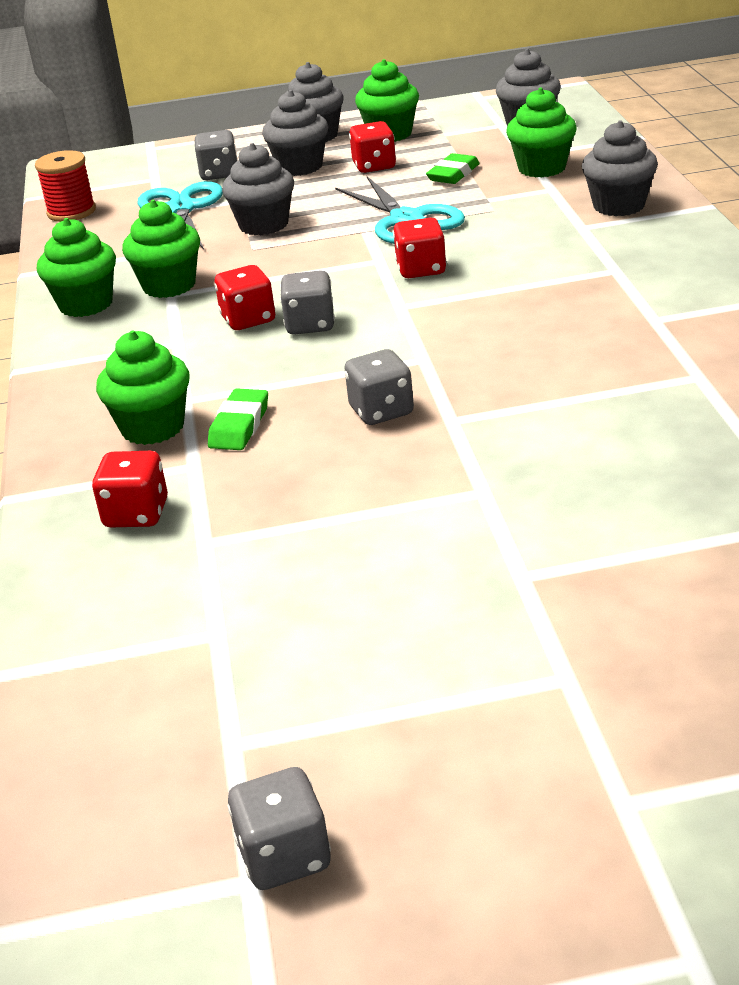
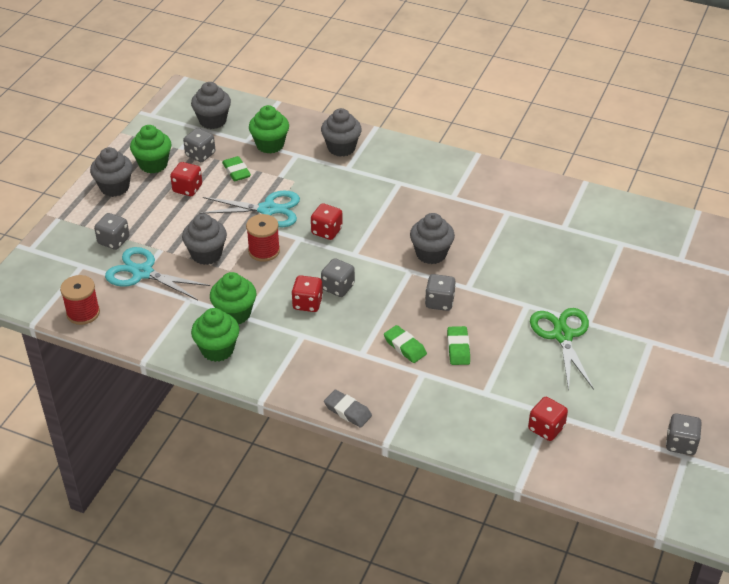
camera: 60 degrees left, 10 degrees up
red dice [92,451,168,527] -> red dice moved to [528,397,568,441]
green cupcake [96,331,190,445] -> none
grey cupcake [262,90,329,176] -> grey cupcake moved to [410,213,455,264]
none -> grey dice [183,128,215,162]
none -> red spool [246,214,280,262]
none -> grey eraser [324,390,372,428]
none -> green eraser [447,326,470,365]
none -> green scissors [530,308,594,391]

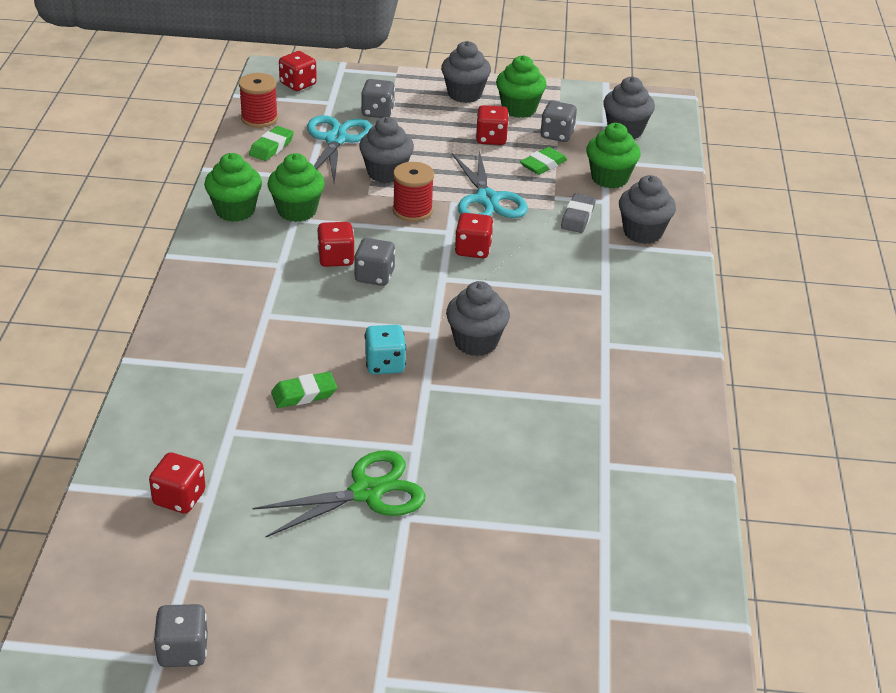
camera: 70 degrees right, 5 degrees down
grey eraser [324,390,372,428] -> grey eraser moved to [561,193,596,233]
green eraser [384,325,427,363] -> green eraser moved to [249,126,294,161]
grey dice [425,274,456,311] -> turquoise dice [365,325,406,374]
none -> red dice [279,51,317,91]

